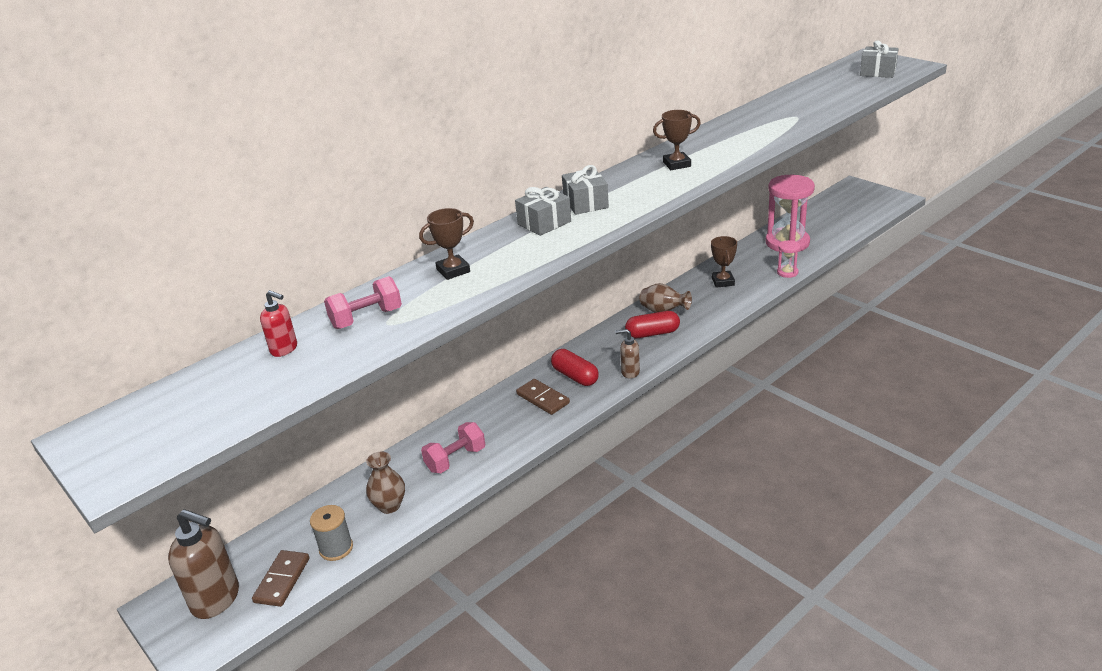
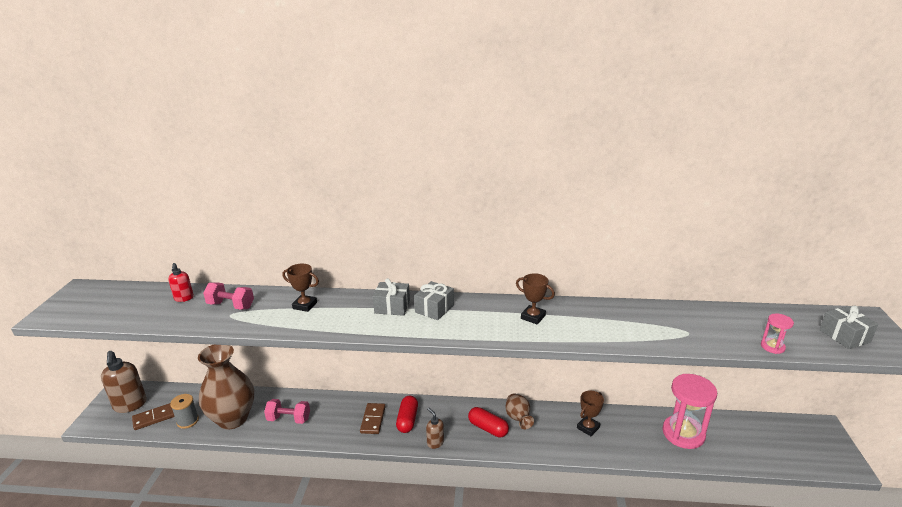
camera: 45 degrees right, 5 degrees down
brown vase [366,452,405,514] -> brown vase [198,345,254,429], size x2.08
pink hourglass [777,240,800,278] -> pink hourglass moved to [761,314,794,354]

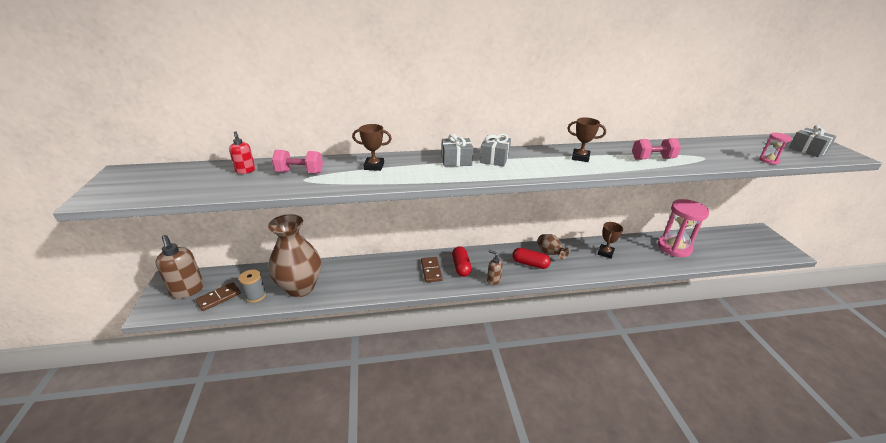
camera: 15 degrees left, 5 degrees up
pink dumbbell [264,399,310,424] -> pink dumbbell moved to [632,138,681,160]

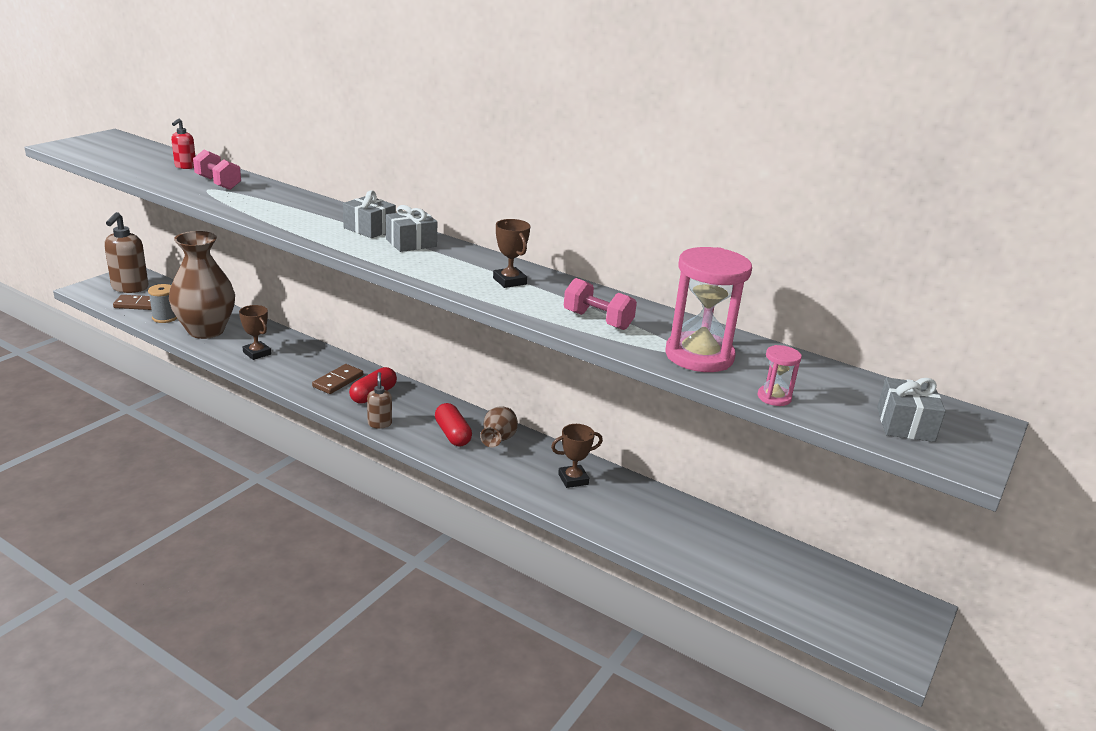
camera: 40 degrees right, 5 degrees down
brown trophy [352,124,392,171] -> brown trophy moved to [239,305,271,360]
pink hourglass [658,199,709,257] -> pink hourglass moved to [665,247,752,372]

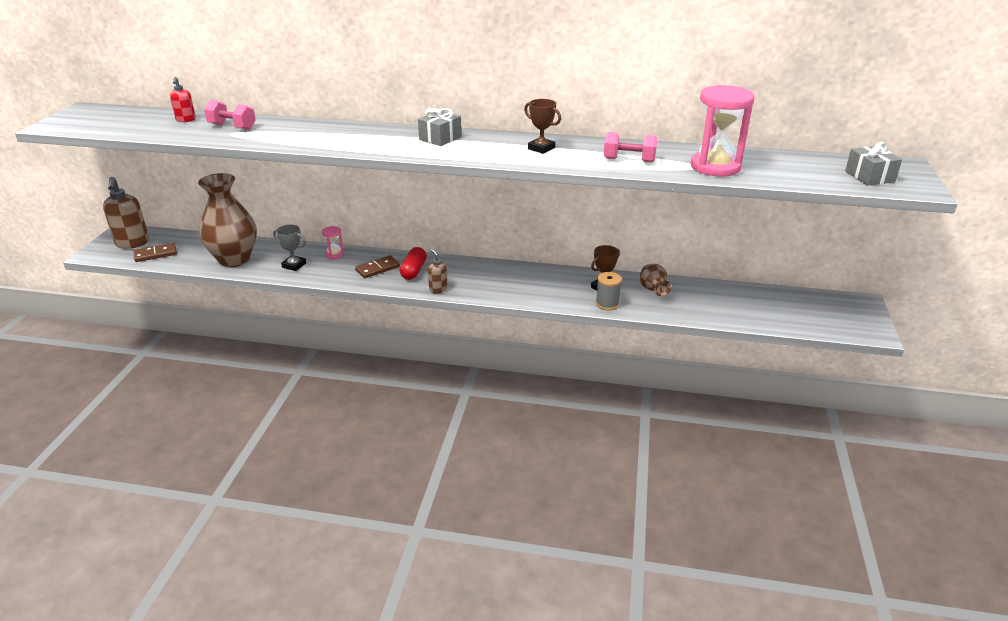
camera: 20 degrees left, 5 degrees up
grey spool [148,284,177,323] -> grey spool moved to [596,272,622,311]
brown trophy [239,305,271,360] -> grey trophy [273,225,306,271]
brown domino [312,364,363,394] -> brown domino turned 45 degrees clockwise [355,255,400,278]
grey gift [343,190,396,238] -> none
red capsule [435,403,472,446] -> none
brown vase [480,407,518,447] -> brown vase moved to [640,264,671,296]
pink hourglass [758,345,802,406] -> pink hourglass moved to [322,226,344,259]

